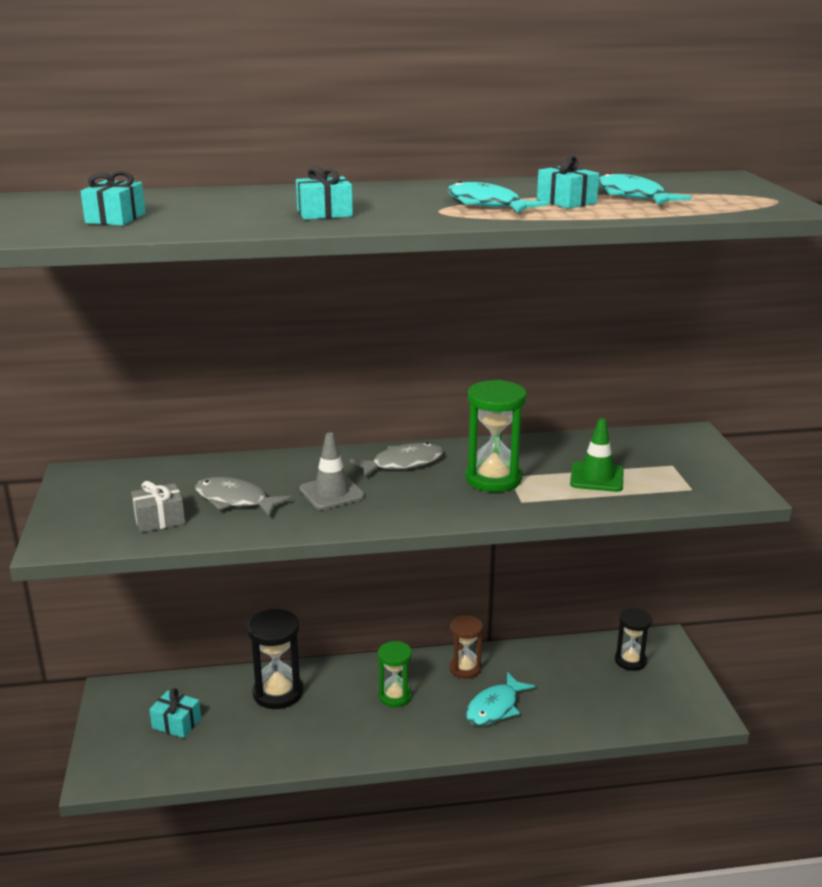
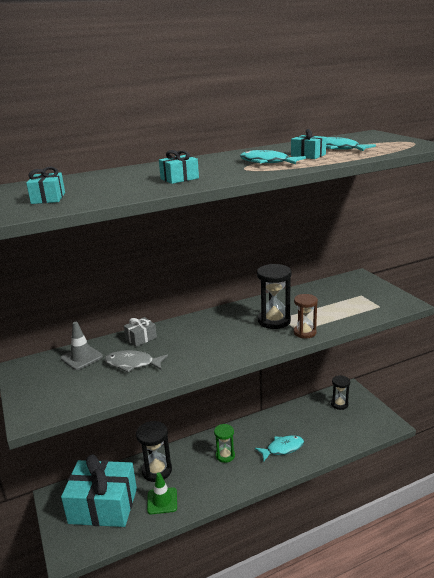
camera: 15 degrees left, 0 degrees up
grey gift [131,481,185,533] -> grey gift moved to [124,317,157,347]
turquoise gift [149,688,201,738] -> turquoise gift [61,454,137,527], size x2.44
grey traffic cone [299,432,365,510] -> grey traffic cone moved to [61,322,103,370]
grey fish [350,442,443,478] -> none
brown hourglass [449,615,483,679] -> brown hourglass moved to [294,294,318,338]
turquoise fish [465,672,535,726] -> turquoise fish turned 135 degrees counterclockwise [255,435,304,461]
green hourglass [466,380,527,492] -> black hourglass [257,264,291,329]
green traffic cone [570,418,624,492] -> green traffic cone moved to [147,473,177,514]

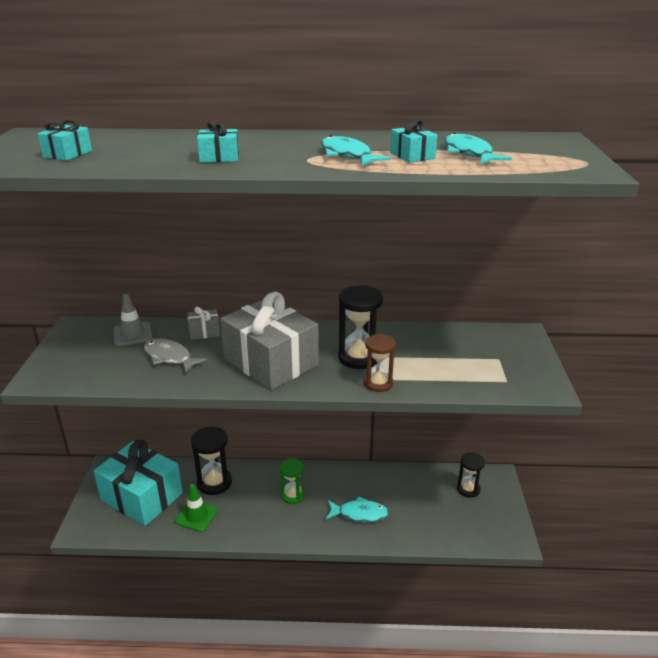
camera: 25 degrees right, 5 degrees up
none -> grey gift [220,292,319,390]

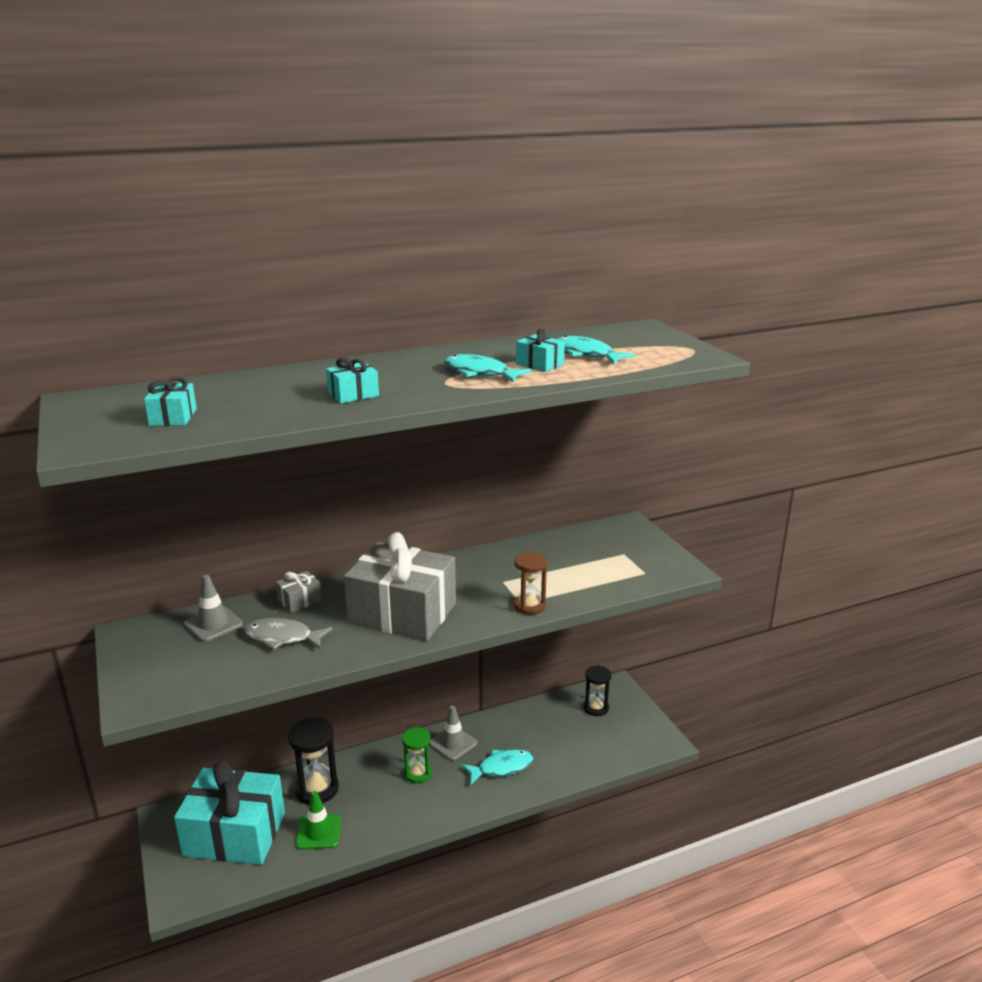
camera: 25 degrees left, 5 degrees down
black hourglass [338,285,383,369] -> none
none -> grey traffic cone [429,705,477,761]

